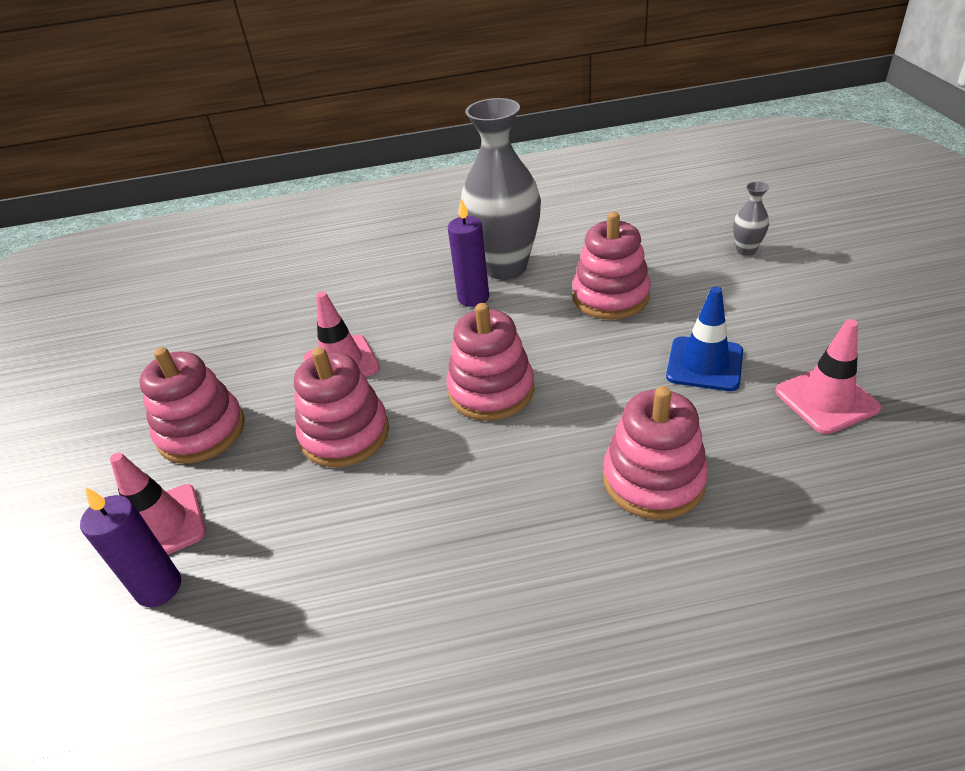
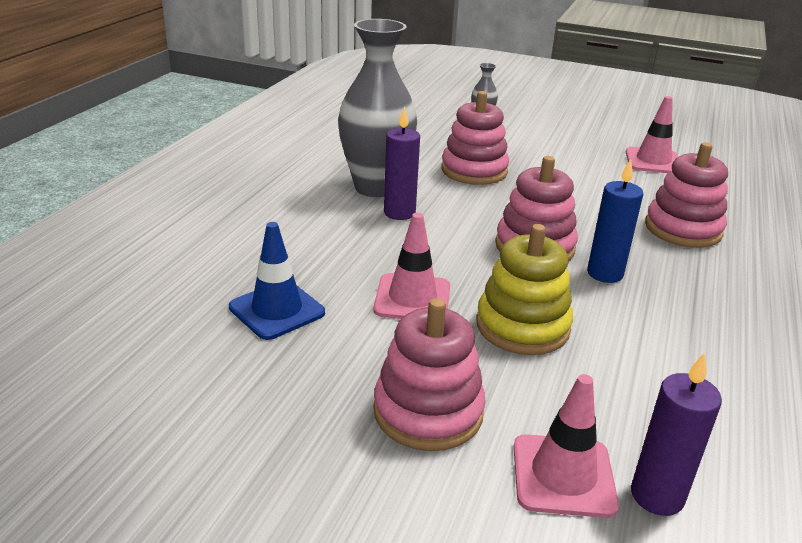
camera: 65 degrees left, 10 degrees down
pink stacking toy [294,347,389,467] -> yellow stacking toy [476,224,573,355]
blue traffic cone [666,286,743,391] -> blue traffic cone moved to [229,222,325,340]
none -> blue candle [587,159,643,283]

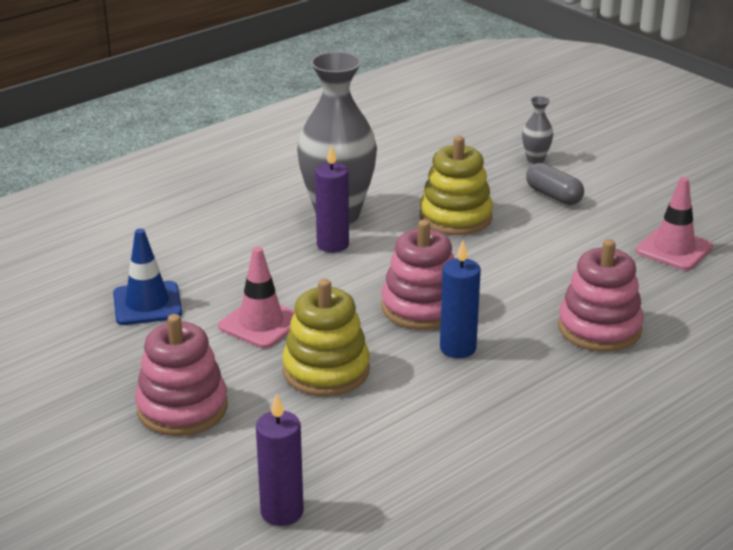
camera: 30 degrees right, 0 degrees up
pink stacking toy [442,91,509,185] -> yellow stacking toy [420,136,493,235]
pink traffic cone [513,374,619,518] -> none
none -> grey capsule [526,163,584,205]

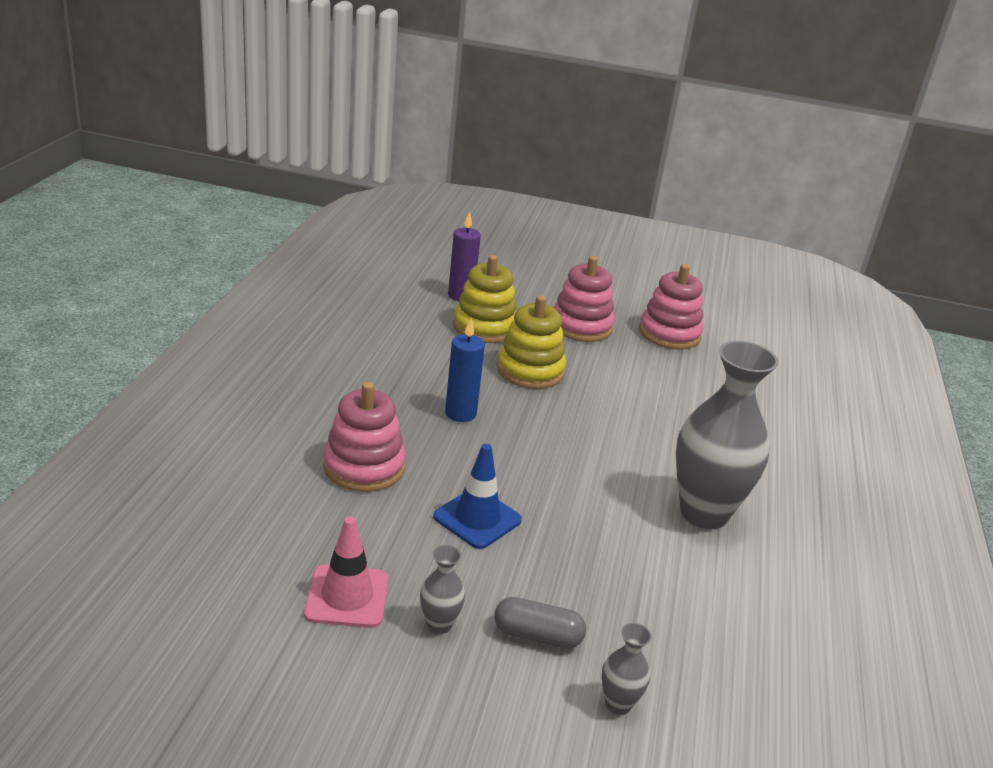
camera: 140 degrees right, 0 degrees up
blue traffic cone [113,228,182,325] -> blue traffic cone moved to [433,444,522,549]
pink traffic cone [218,247,295,348] -> none
purple candle [315,145,349,253] -> none
pink stacking toy [381,220,455,330] -> pink stacking toy moved to [639,264,704,349]
yellow stacking toy [420,136,493,235] -> yellow stacking toy moved to [453,255,517,343]
none -> grey vase [420,545,465,634]

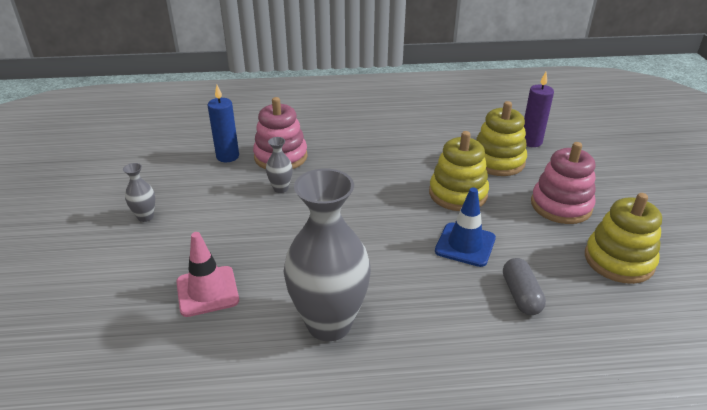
camera: 75 degrees right, 5 degrees up
pink traffic cone [304,516,389,628] -> pink traffic cone moved to [176,232,239,317]
blue traffic cone [433,444,522,549] -> blue traffic cone moved to [435,188,496,267]
blue candle [445,318,485,422] -> blue candle moved to [208,85,239,162]
grey capsule [494,597,586,649] -> grey capsule moved to [503,258,546,315]
grey vase [601,623,652,715] -> grey vase moved to [266,137,293,193]
pink stacking toy [639,264,704,349] -> yellow stacking toy [585,193,662,284]

